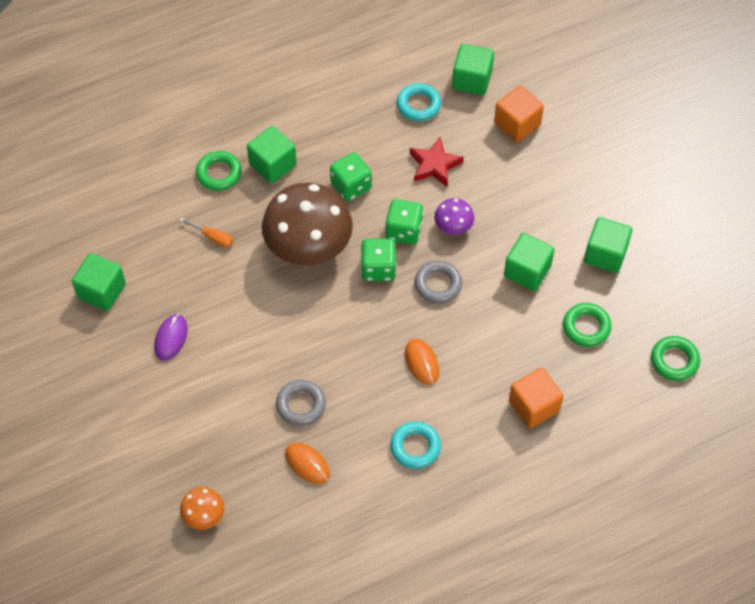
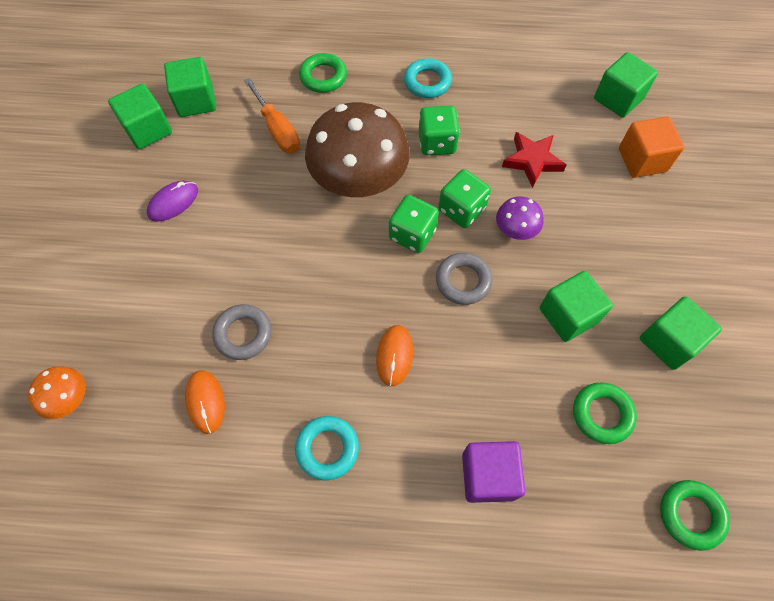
camera: 30 degrees right, 5 degrees up
orange screwdriver [179,217,233,248] -> orange screwdriver [244,78,300,153], size x1.60
green cube [247,126,297,184] -> green cube moved to [164,57,216,117]
turquoise ring [397,83,441,121] -> turquoise ring moved to [404,58,452,98]
orange cube [509,367,564,428] -> purple cube [462,441,526,503]

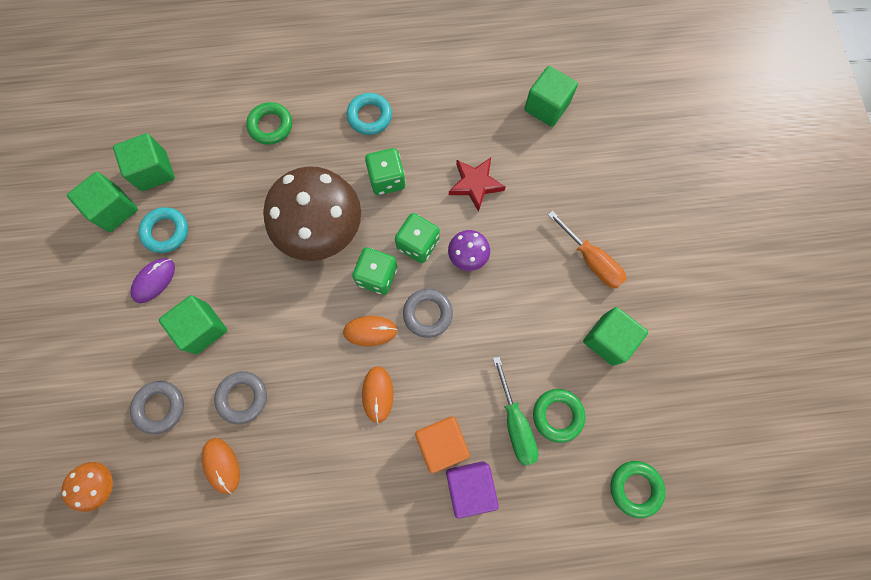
camera: 10 degrees left, 10 degrees up
orange screwdriver [244,78,300,153] -> orange screwdriver moved to [548,211,627,288]
turquoise ring [295,416,359,480] -> turquoise ring moved to [138,207,188,253]
green cube [540,271,613,342] -> green cube moved to [159,295,227,354]
orange cube [619,117,684,178] -> orange cube moved to [415,416,470,473]
none -> grey ring [130,381,184,434]
none -> orange mouse [343,316,397,346]
none -> green screwdriver [493,356,538,466]

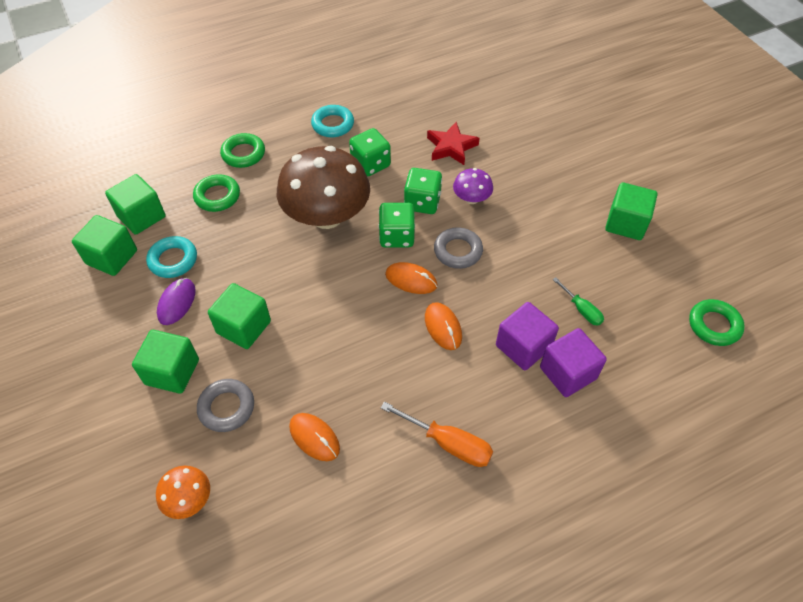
camera: 20 degrees left, 20 degrees down
grey ring [214,371,267,424] -> none
orange mouse [343,316,397,346] -> orange mouse turned 45 degrees clockwise [385,262,437,294]
orange cube [415,416,470,473] -> purple cube [496,302,559,370]
green screwdriver [493,356,538,466] -> green screwdriver [553,277,604,326], size x0.62
green cube [524,66,578,127] -> green cube moved to [132,330,199,394]
green ring [533,389,586,443] -> green ring moved to [193,174,240,212]
orange screwdriver [548,211,627,288] -> orange screwdriver moved to [381,402,493,467]

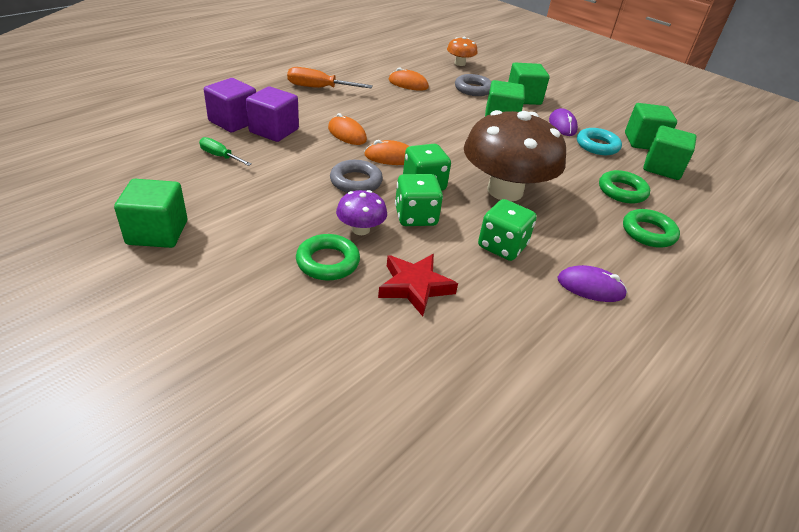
camera: 155 degrees right, 15 degrees down
turquoise ring [311,105,354,137] -> purple mouse [557,265,627,302]
green ring [689,299,745,346] -> green ring moved to [296,234,360,281]

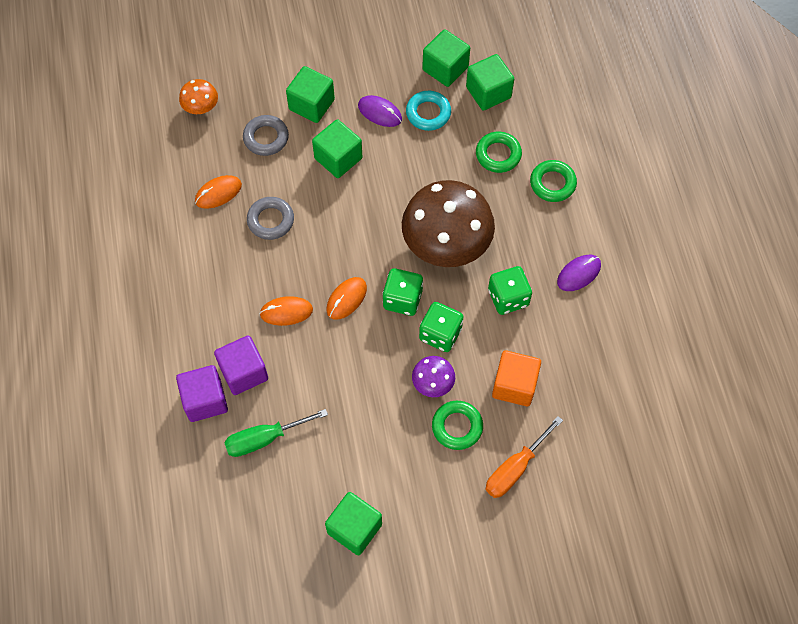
camera: 50 degrees left, 25 degrees up
green screwdriver [199,137,252,166] -> green screwdriver [224,409,328,457], size x1.60
orange screwdriver [287,67,373,88] -> orange screwdriver moved to [486,416,563,498]
grey ring [330,160,383,193] -> grey ring moved to [247,197,294,240]
red star [378,254,458,316] -> orange cube [492,350,541,406]

